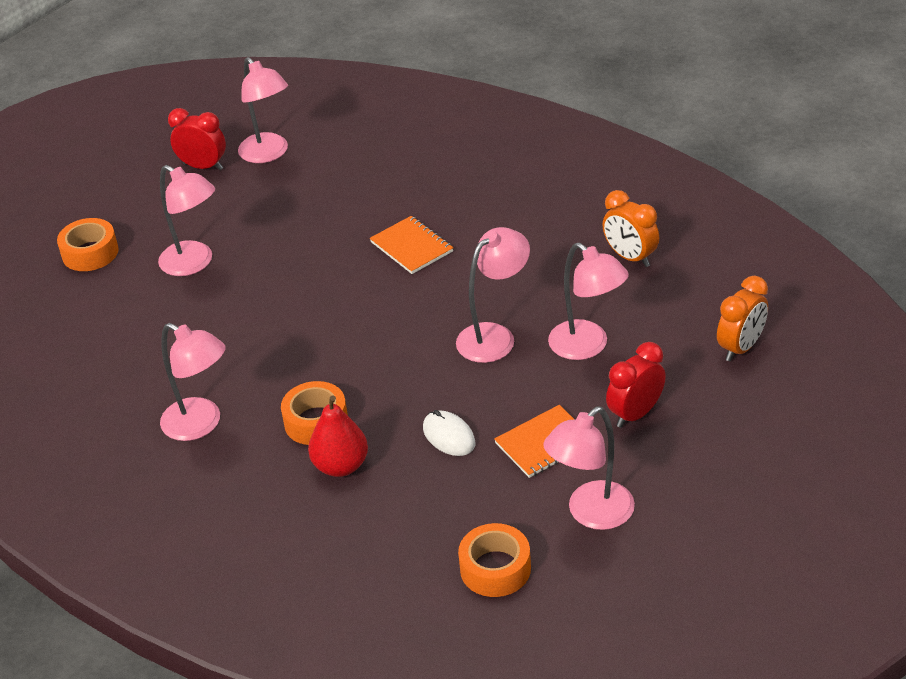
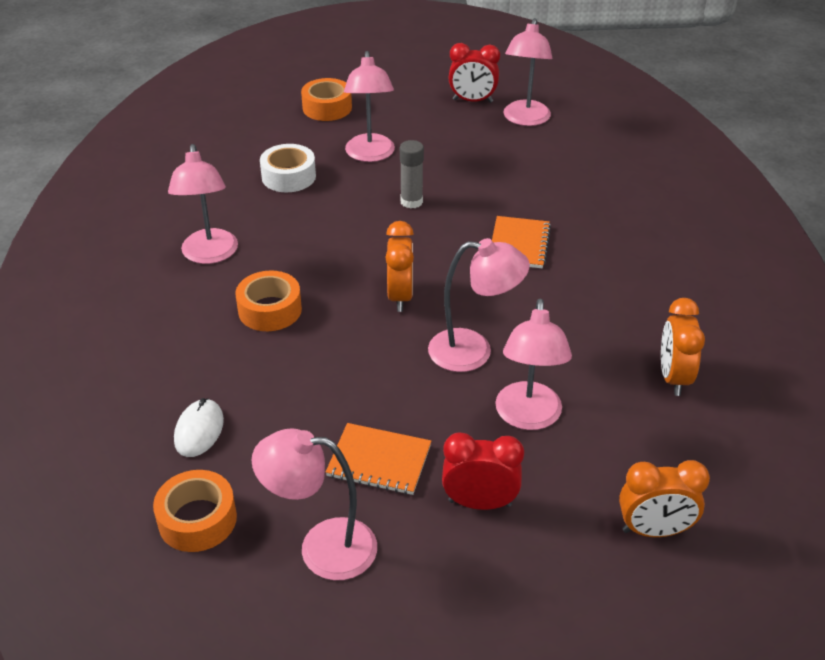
camera: 45 degrees right, 0 degrees up
red clock [168,108,226,170] -> red clock turned 120 degrees clockwise [448,43,500,103]
red pear [308,395,368,477] -> none
white mouse [423,410,475,456] -> white mouse moved to [174,398,224,457]
none -> white tape [260,144,316,192]
none -> orange clock [385,221,414,312]
none -> grey glue stick [400,140,424,209]

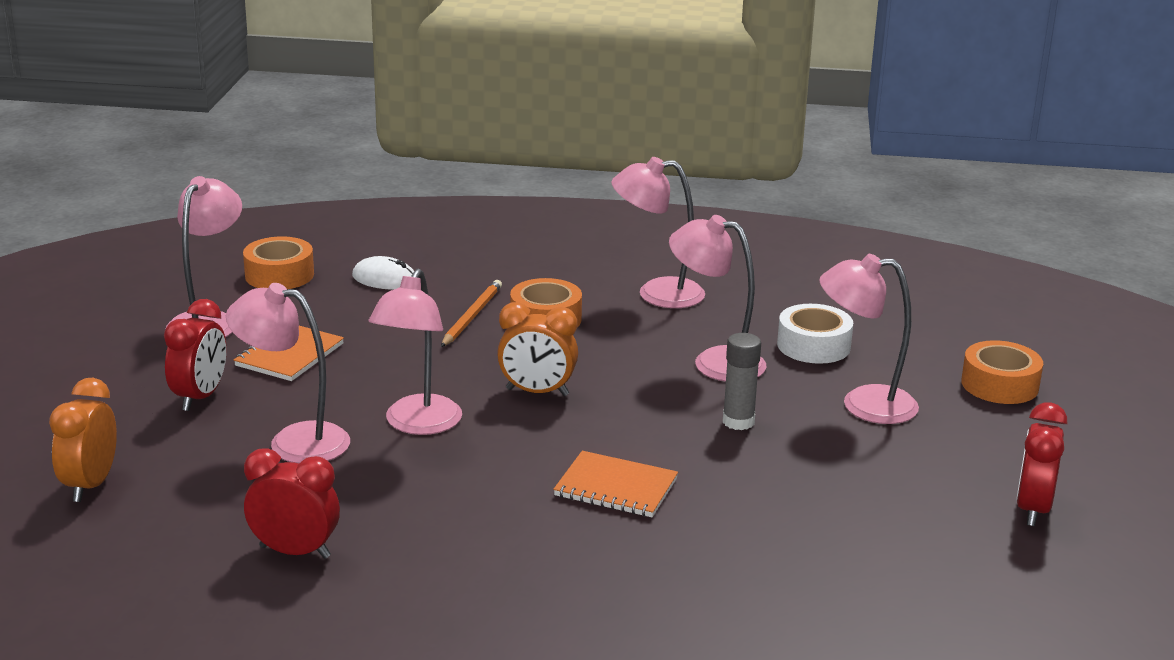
camera: 100 degrees right, 15 degrees down
pink lamp [504,18,552,126] -> pink lamp moved to [669,215,767,381]
orange clock [661,298,705,396] -> red clock [244,448,340,559]
none -> orange pencil [441,280,502,347]

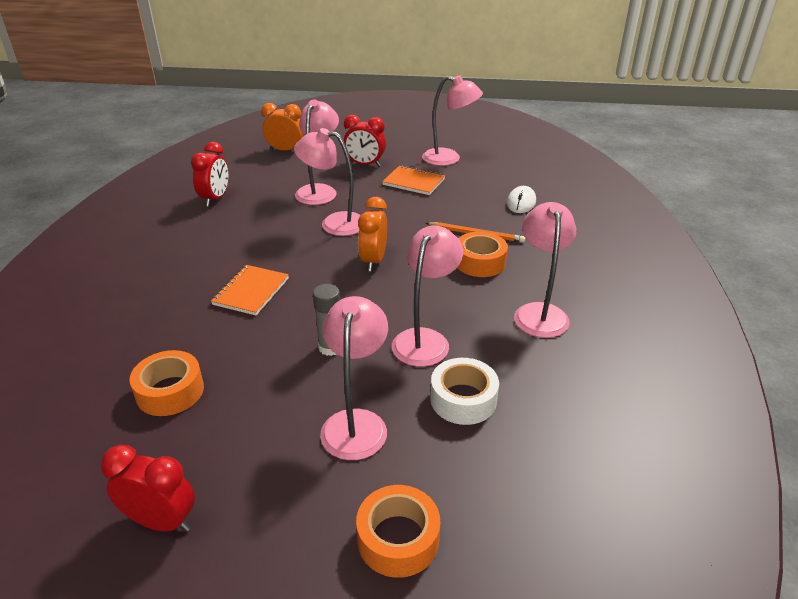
camera: 90 degrees right, 10 degrees up
orange tape [243,236,314,289] -> orange tape moved to [130,350,204,416]

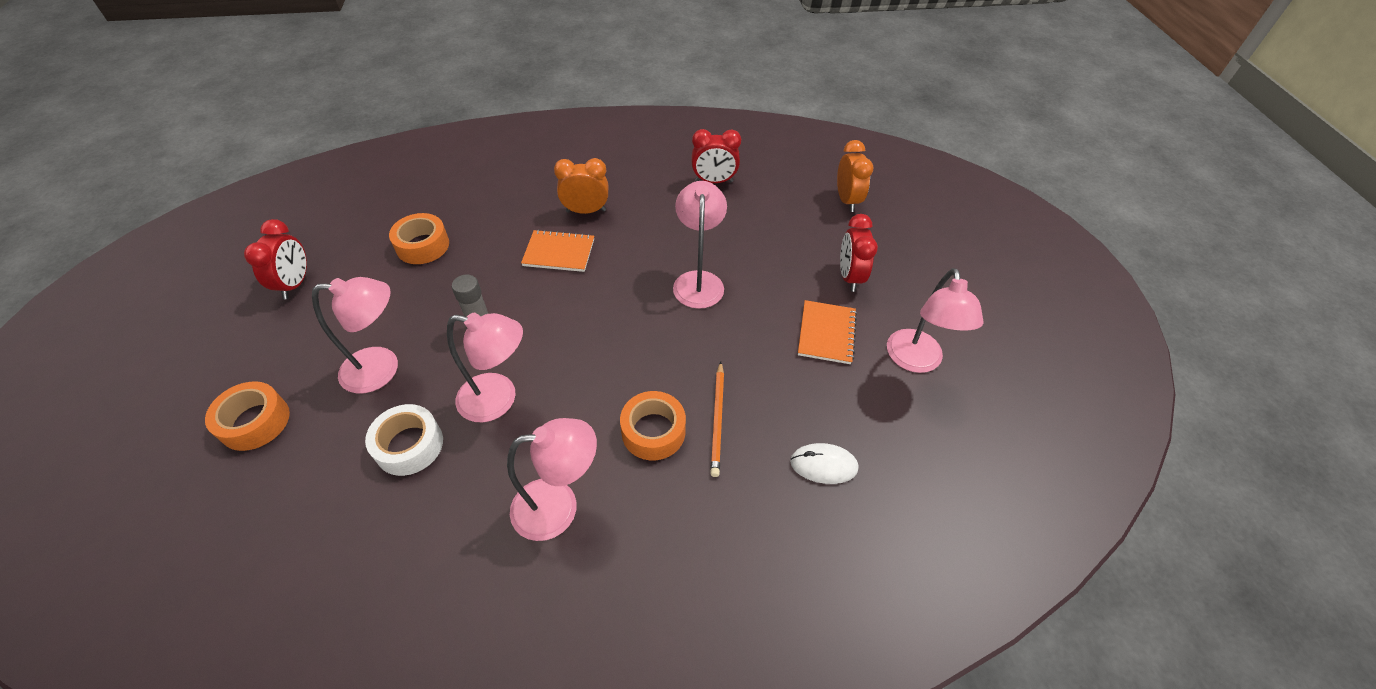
camera: 75 degrees right, 15 degrees up
pink lamp [295,99,339,205] -> none
orange clock [358,197,387,271] -> orange clock moved to [554,158,608,214]

